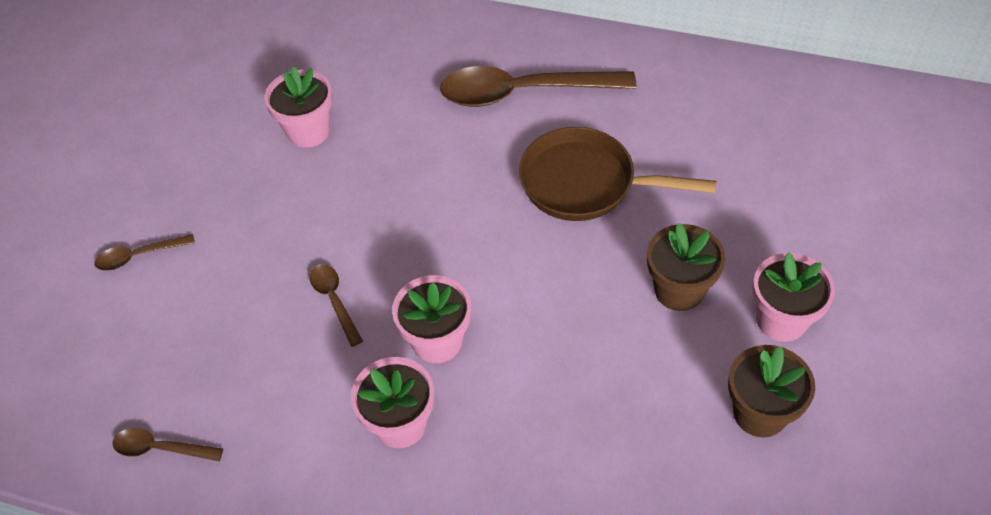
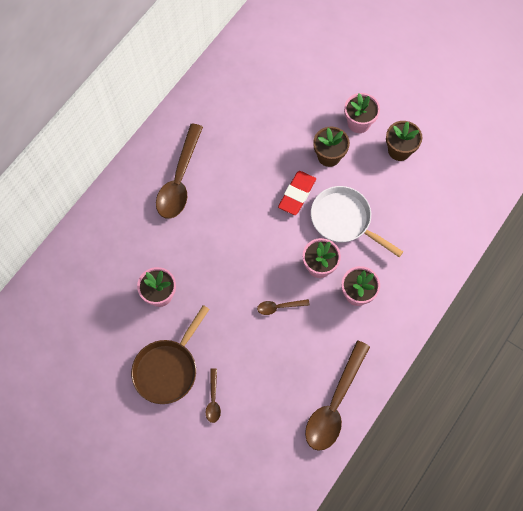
camera: 75 degrees left, 15 degrees up
brown spoon [113,428,223,461] -> brown spoon [305,340,370,451], size x2.18
brown pan [519,127,717,221] -> brown pan moved to [131,305,209,404]
none -> red eraser [278,171,316,215]
none -> white pan [311,186,403,257]

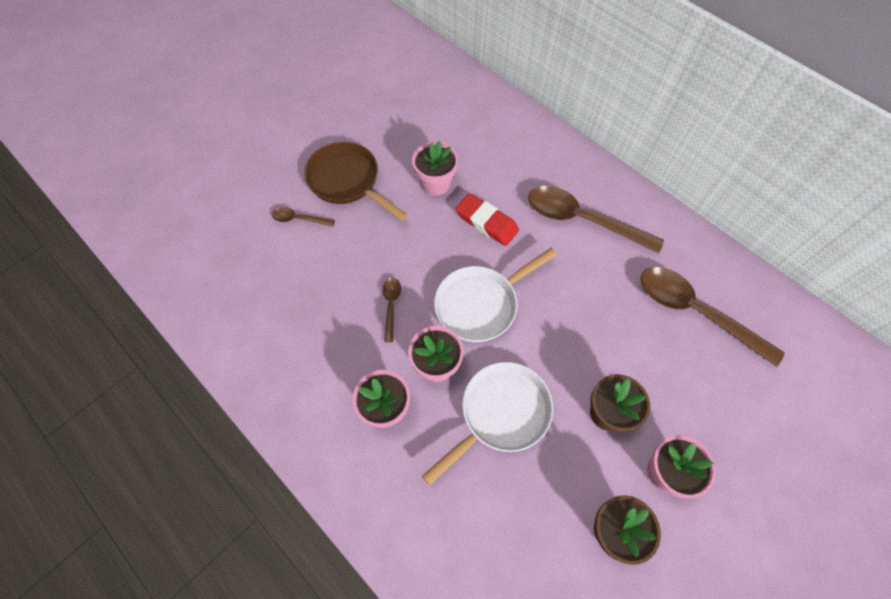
camera: 100 degrees right, 5 degrees down
red eraser [278,171,316,215] -> red eraser moved to [455,193,519,246]
brown spoon [305,340,370,451] -> brown spoon moved to [641,267,785,367]
none -> white pan [434,248,557,342]

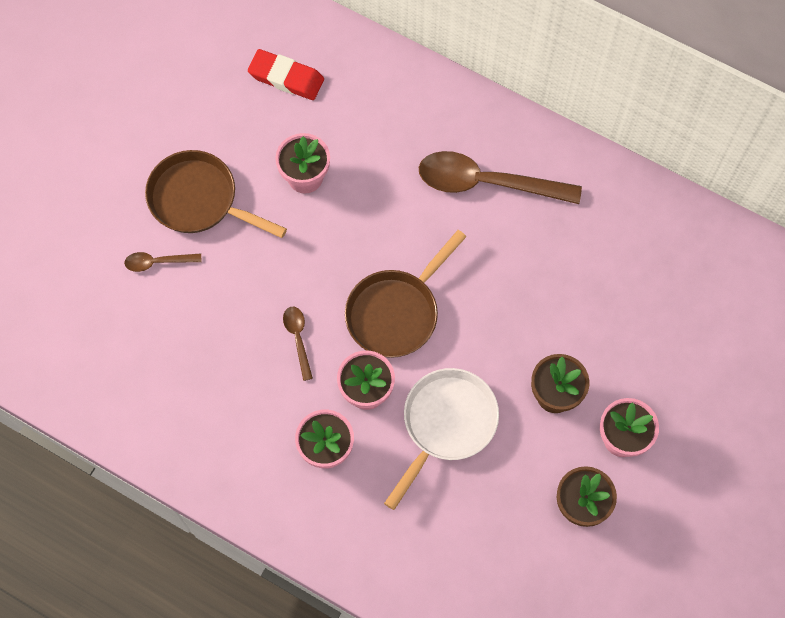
camera: 15 degrees left, 5 degrees up
white pan [434,248,557,342] -> brown pan [345,230,467,358]
red eraser [455,193,519,246] -> red eraser moved to [248,49,324,100]
brown spoon [641,267,785,367] -> none

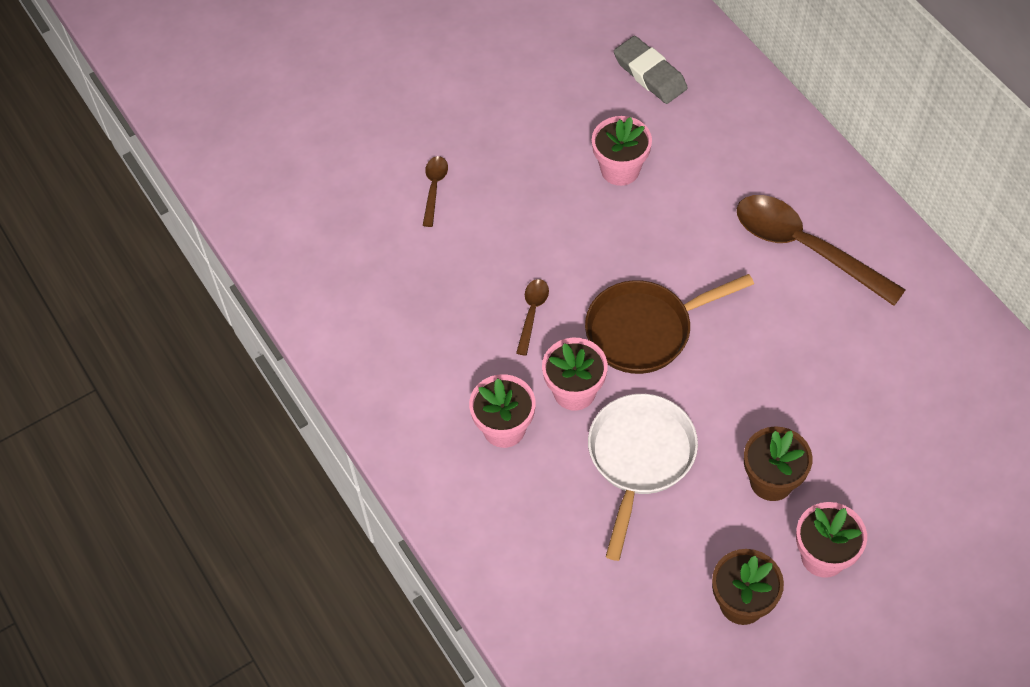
camera: 30 degrees right, 10 degrees down
brown spoon [124,252,202,272] -> brown spoon turned 75 degrees clockwise [423,156,448,227]
brown pan [145,150,287,238] -> none
red eraser [248,49,324,100] -> grey eraser [614,36,688,104]
white pan [384,368,499,510] -> white pan turned 45 degrees counterclockwise [588,394,698,561]

